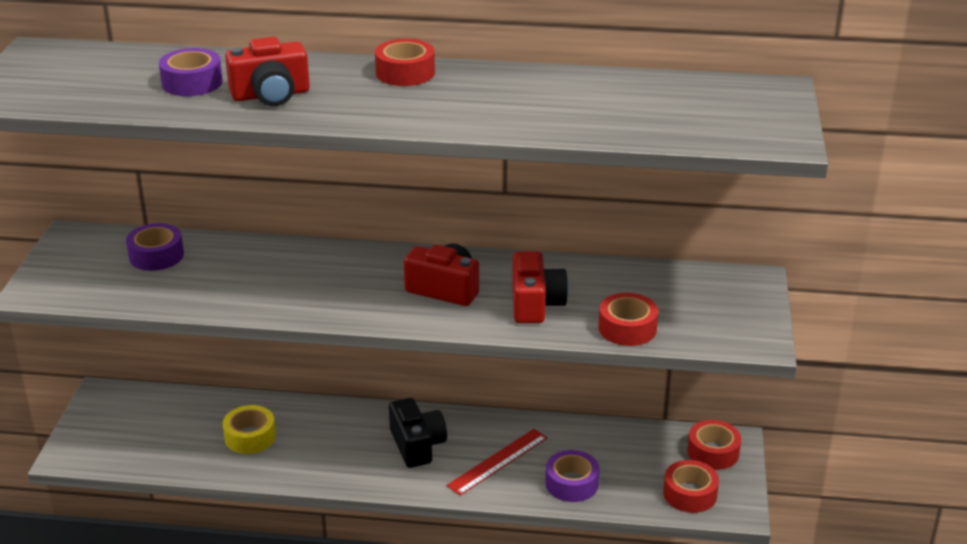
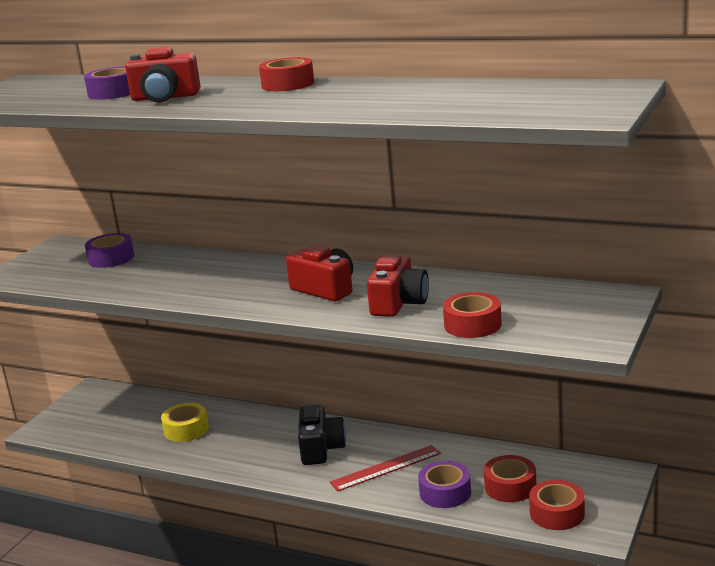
camera: 20 degrees right, 10 degrees down
red tape [687,420,741,470] -> red tape moved to [484,455,536,502]

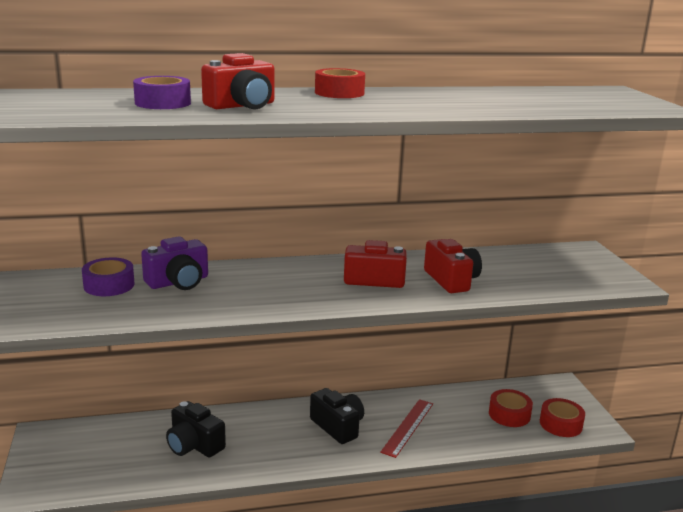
camera: 40 degrees left, 0 degrees up
yellow tape [161,403,209,442] -> black camera [166,401,226,458]
purple tape [418,461,471,508] -> none
red tape [443,292,502,338] -> none
none -> purple camera [141,236,208,290]

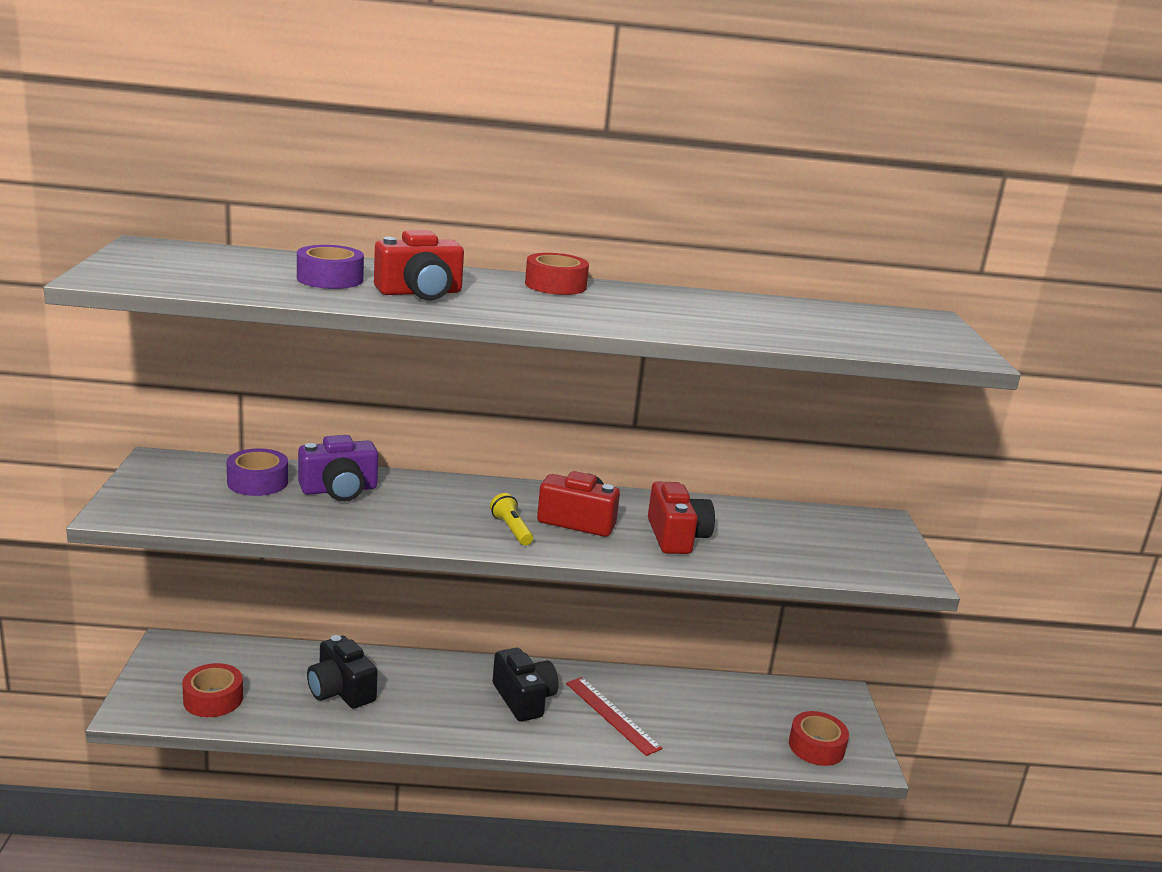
camera: 10 degrees right, 0 degrees up
red ruler [380,399,433,458] -> red ruler turned 75 degrees counterclockwise [566,677,663,756]
red tape [489,389,533,427] -> red tape moved to [182,663,243,717]
none -> yellow flashlight [490,493,533,545]

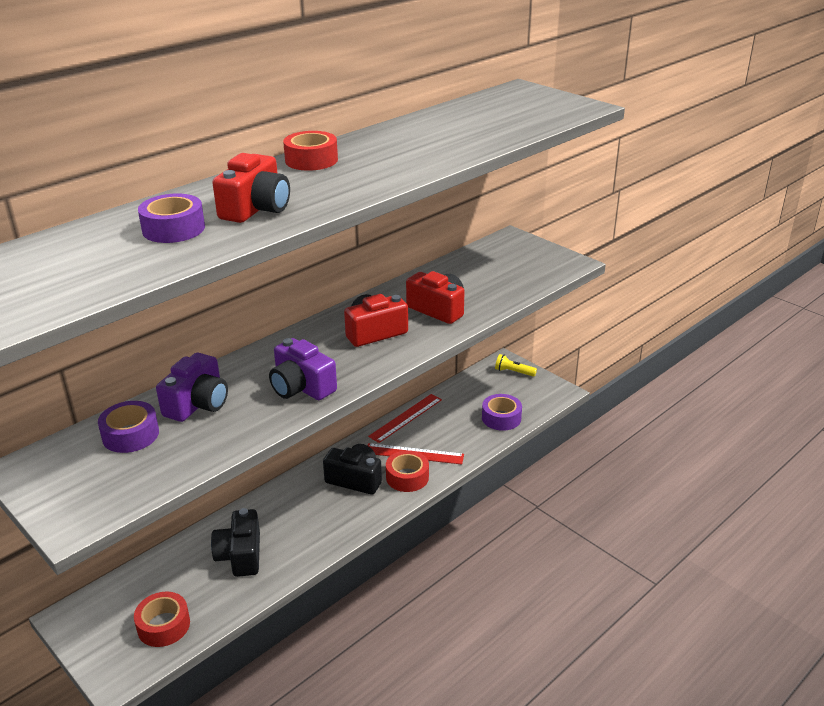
camera: 40 degrees left, 10 degrees up
black camera [307,635,378,709] -> black camera turned 75 degrees clockwise [211,508,260,577]
yellow flashlight [490,493,533,545] -> yellow flashlight moved to [495,354,537,377]
red tape [789,711,849,766] -> red tape moved to [386,450,429,492]
none -> purple camera [269,338,337,400]
none -> red ruler [368,394,442,443]
none -> purple tape [482,394,522,431]

